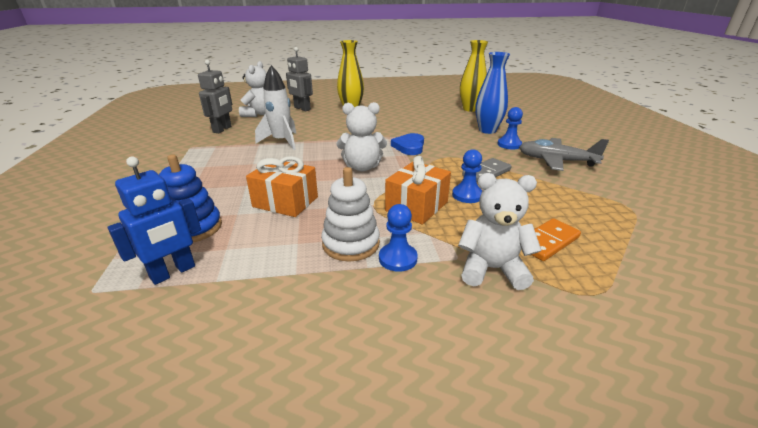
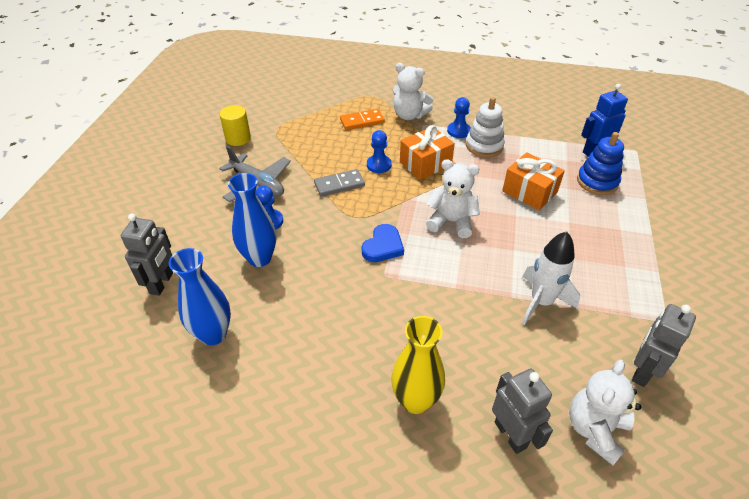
camera: 160 degrees left, 15 degrees up
yellow vase [460,40,488,112] -> blue vase [169,248,231,345]
none -> grey robot [121,214,173,296]
none -> yellow cylinder [219,105,251,146]

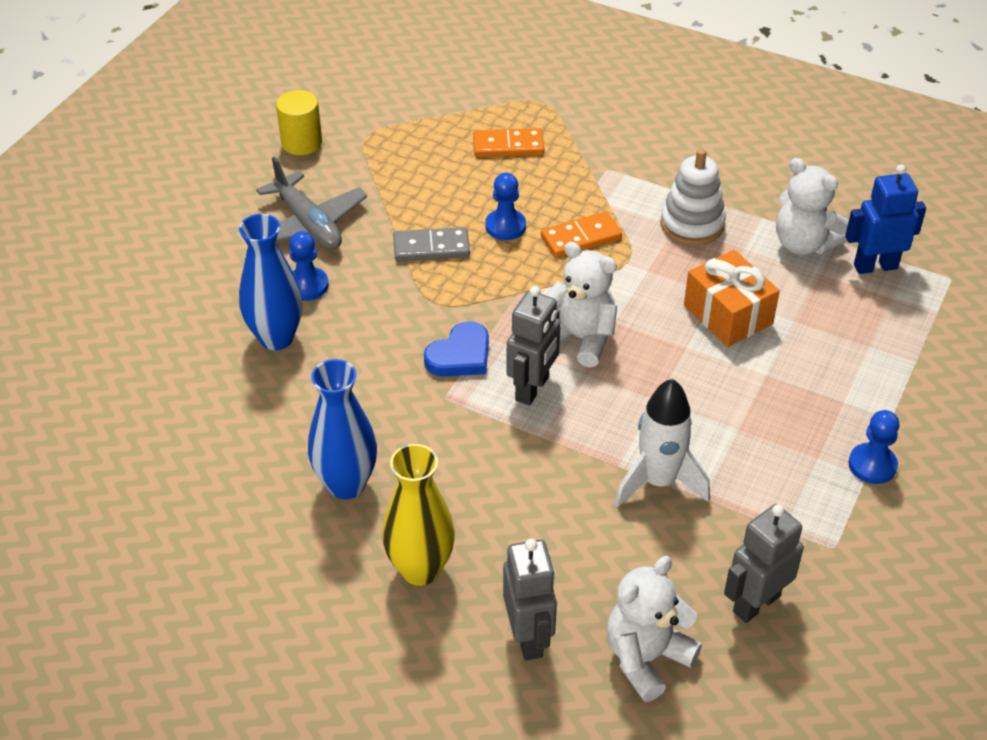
camera: 15 degrees right, 0 degrees up
grey robot [121,214,173,296] -> grey robot moved to [506,286,561,406]
blue vase [169,248,231,345] -> blue vase moved to [308,359,377,499]
white teddy bear [393,63,433,120] -> white teddy bear moved to [776,158,849,255]
orange gift [400,125,455,180] -> orange domino [541,212,622,258]
blue pawn [447,97,471,138] -> blue pawn moved to [848,410,900,484]
blue stacking toy [577,132,624,195] -> none

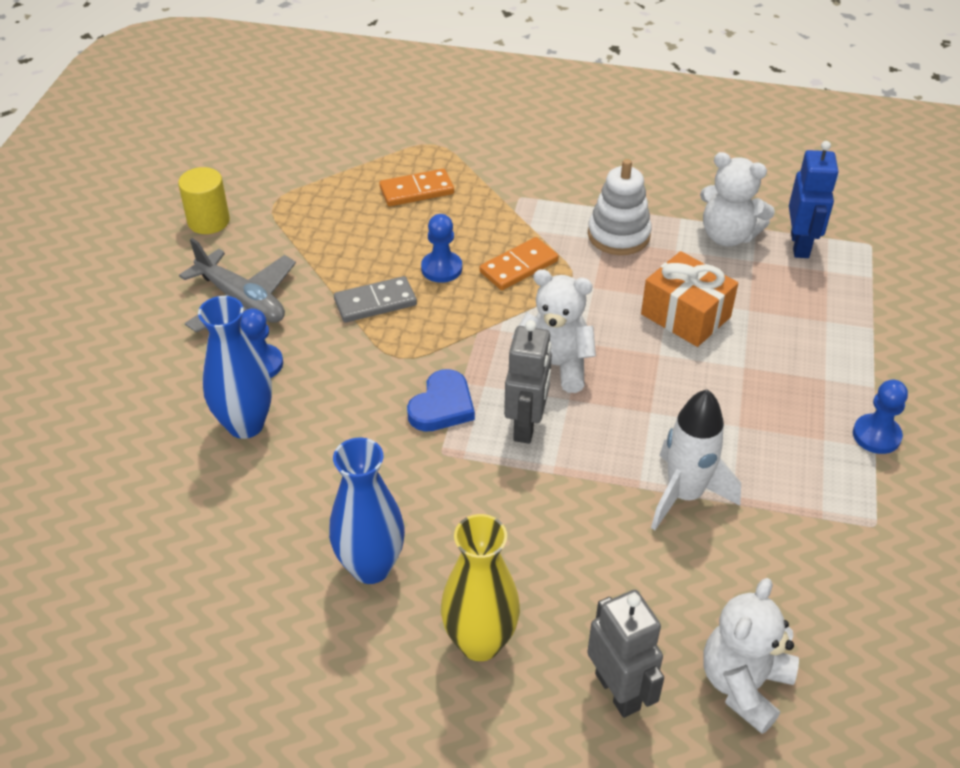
camera: 15 degrees left, 0 degrees up
grey robot [724,504,804,623] -> none
blue robot [845,164,926,274] -> blue robot turned 120 degrees clockwise [789,141,838,258]

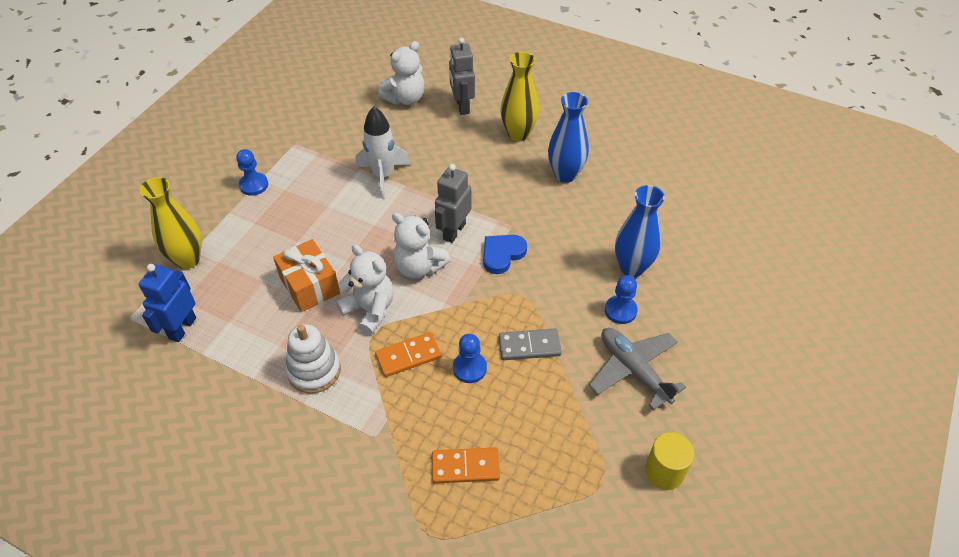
camera: 165 degrees left, 5 degrees up
white teddy bear [700,152,775,247] -> white teddy bear moved to [336,244,394,335]
none -> yellow vase [140,177,202,269]

